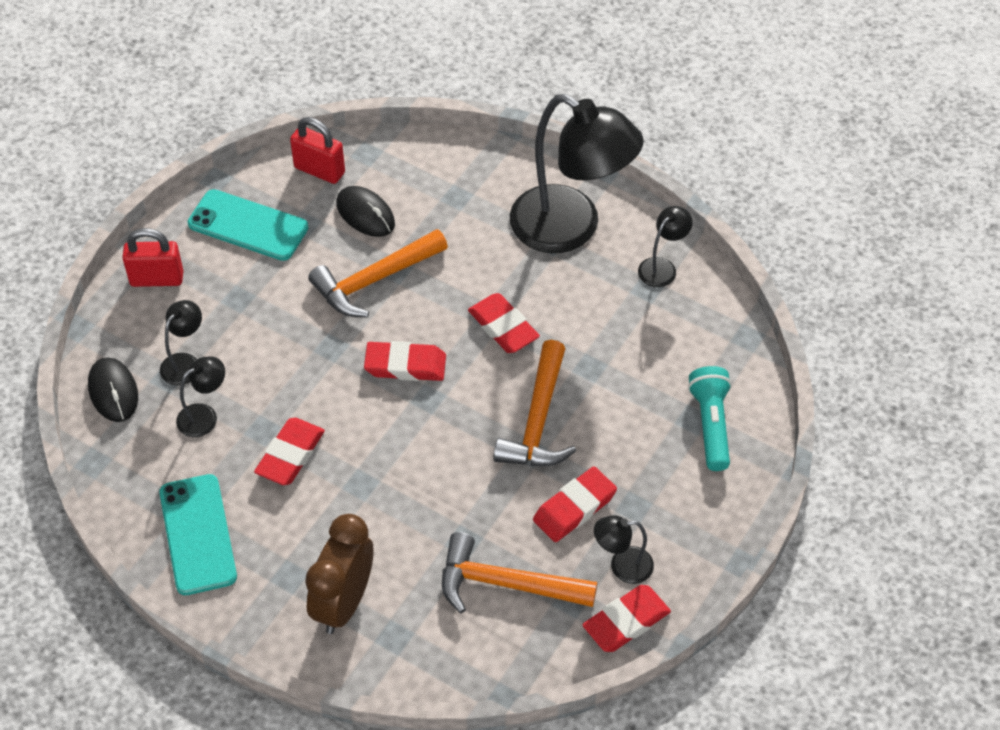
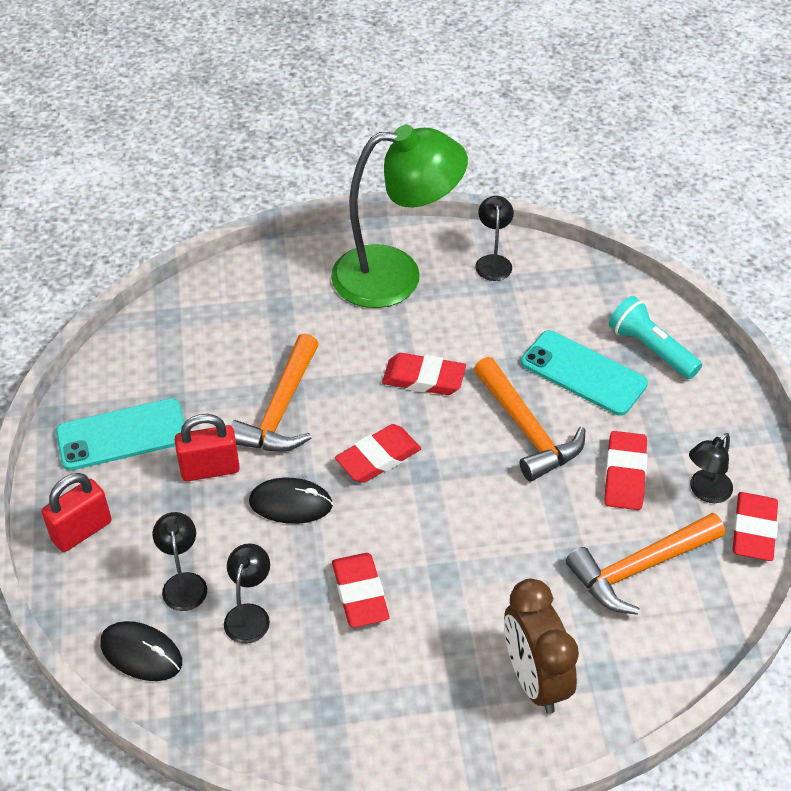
camera: 40 degrees left, 5 degrees down
turquoise phone [159,474,237,595] -> turquoise phone moved to [521,330,648,416]
red padlock [290,117,345,184] -> red padlock moved to [174,414,240,481]
black mouse [336,186,395,237] -> black mouse moved to [249,478,333,524]
black lamp [510,94,644,253] -> green lamp [331,125,468,308]

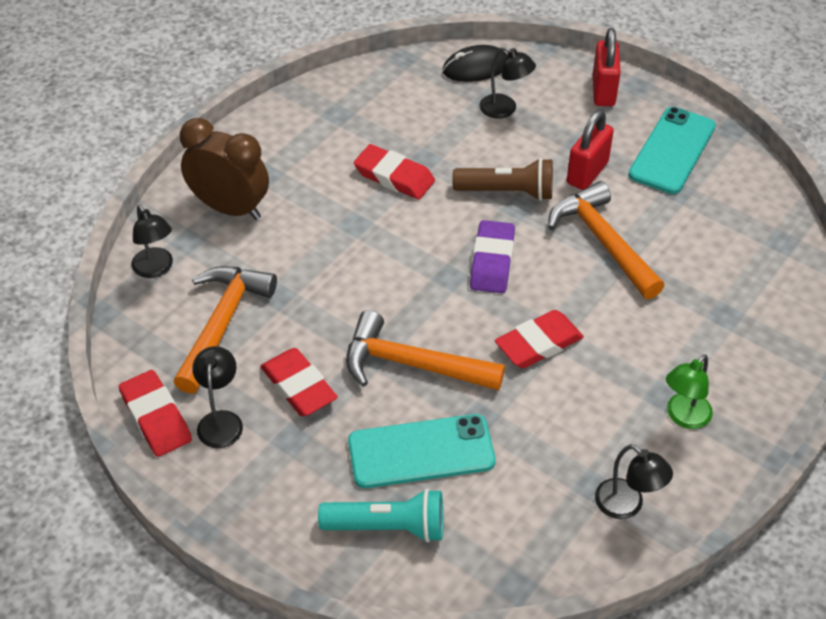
camera: 135 degrees right, 0 degrees up
black lamp [224,543,270,644] -> black lamp moved to [131,204,173,278]
black mouse [249,478,333,524] -> brown flashlight [452,158,553,201]
green lamp [331,125,468,308] -> green lamp [666,354,713,429], size x0.42
red eraser [335,424,421,483] -> purple eraser [470,220,515,293]

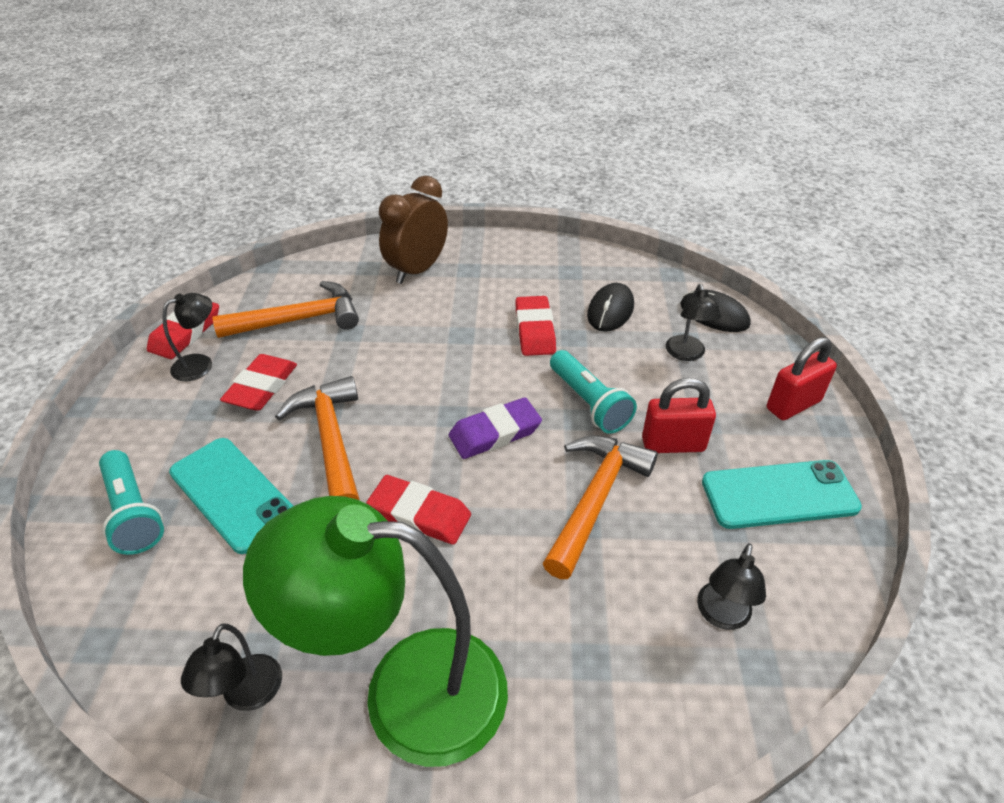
camera: 55 degrees right, 5 degrees down
black lamp [131,204,173,278] -> black lamp moved to [697,543,766,630]
brown clock [180,118,269,220] -> brown clock turned 135 degrees counterclockwise [379,176,448,284]
brown flashlight [452,158,553,201] -> turquoise flashlight [550,350,637,434]
green lamp [666,354,713,429] -> green lamp [243,496,508,767], size x2.37
none -> black mouse [587,283,634,332]

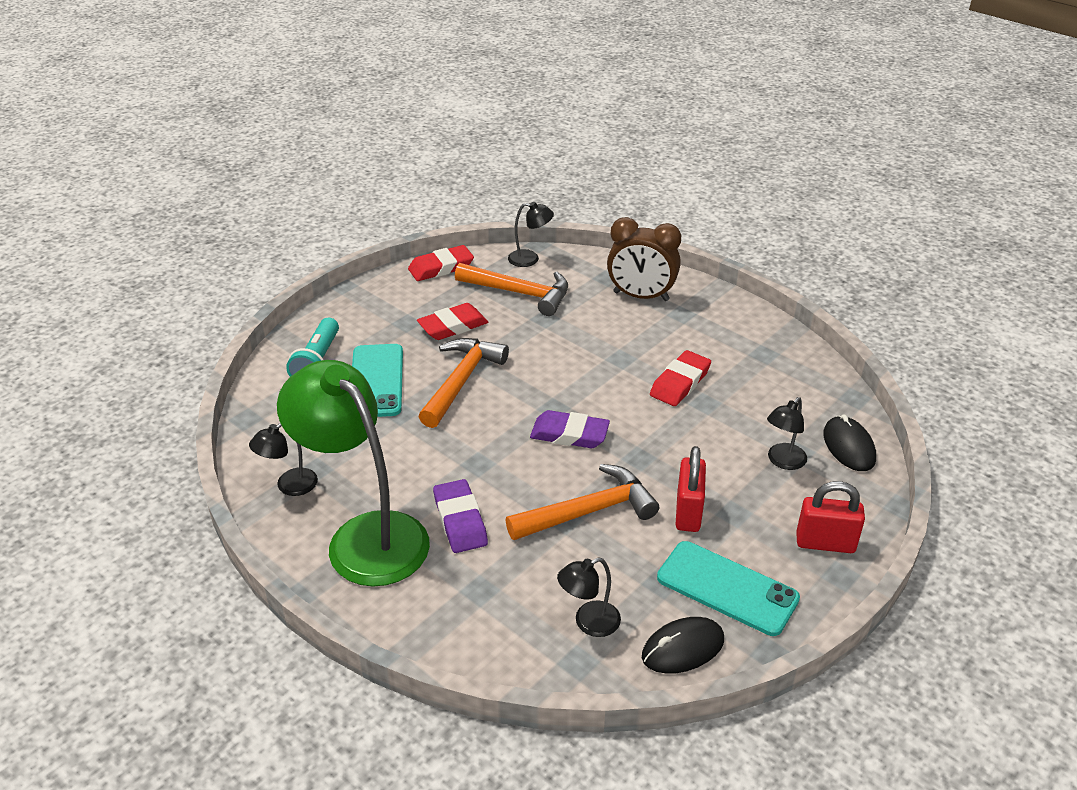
camera: 40 degrees right, 5 degrees down
black lamp [162,293,212,381] -> black lamp moved to [508,202,554,267]
red eraser [366,475,471,545] -> none
brown clock [379,176,448,284] -> brown clock turned 150 degrees counterclockwise [607,217,681,301]
turquoise flashlight [550,350,637,434] -> none
black mouse [587,283,634,332] -> black mouse moved to [642,617,724,674]
red padlock [642,378,716,453] -> red padlock turned 60 degrees clockwise [675,446,706,532]
none -> purple eraser [433,479,488,553]

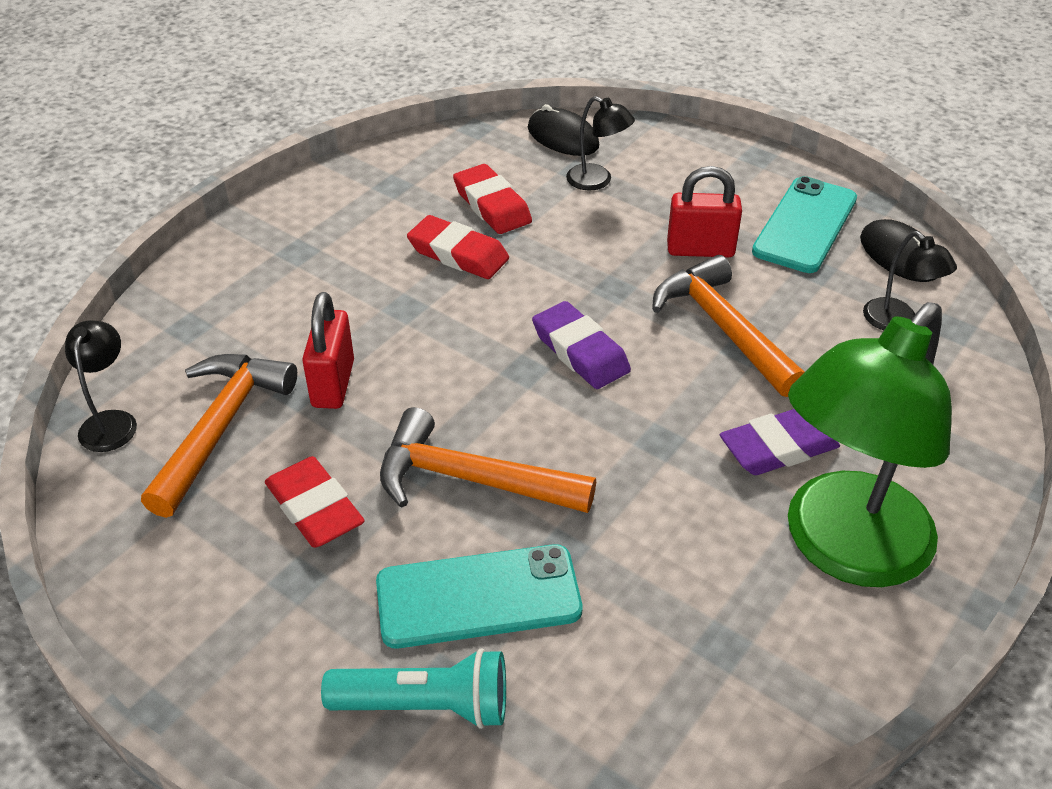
camera: 95 degrees left, 5 degrees up
black lamp [249,423,318,496] -> none
red eraser [408,245,474,281] -> red eraser moved to [453,164,532,234]
purple eraser [530,410,610,448] -> purple eraser turned 45 degrees counterclockwise [532,301,631,389]
brown clock [607,217,681,301] -> none
red padlock [796,481,865,553] -> red padlock moved to [302,292,354,409]
black mouse [823,414,876,471] -> black mouse turned 60 degrees clockwise [528,104,599,156]

